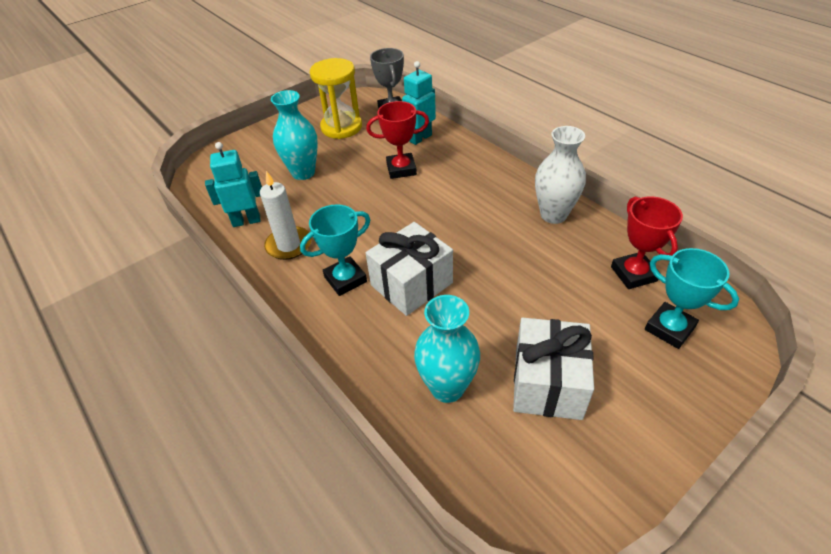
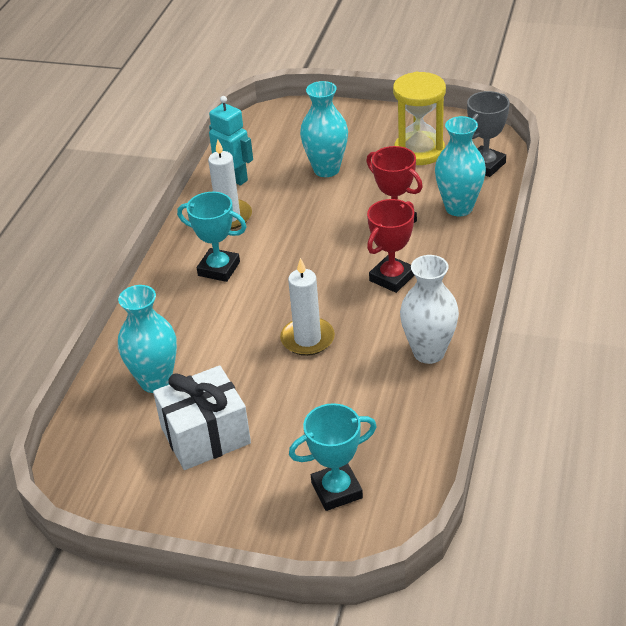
camera: 55 degrees right, 5 degrees down
white gift [366,222,453,316] -> none
turquoise robot [402,61,436,145] -> turquoise vase [435,116,486,216]
red trophy [611,197,683,289] -> red trophy moved to [367,199,414,293]
turquoise trophy [645,248,739,349] -> turquoise trophy turned 60 degrees clockwise [289,403,377,511]
none -> white candle [280,258,335,356]

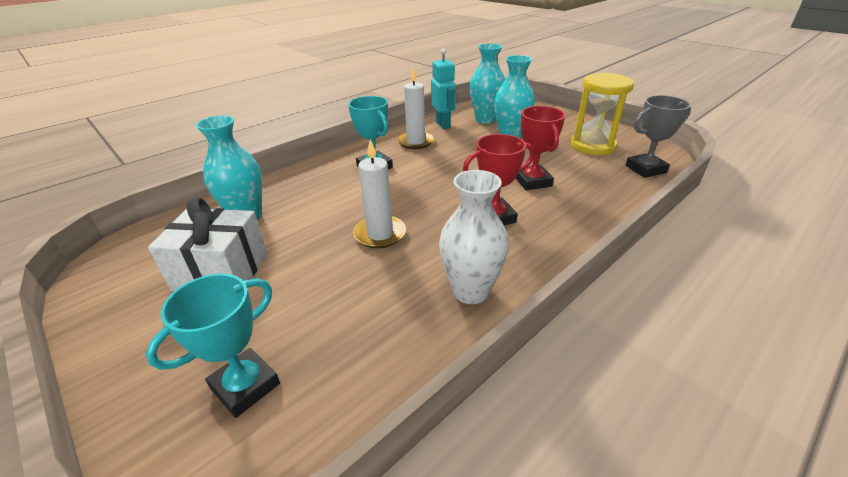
camera: 30 degrees right, 5 degrees down
turquoise trophy [289,403,377,511] -> turquoise trophy turned 60 degrees counterclockwise [146,273,280,418]
turquoise vase [435,116,486,216] -> turquoise vase moved to [469,43,505,124]

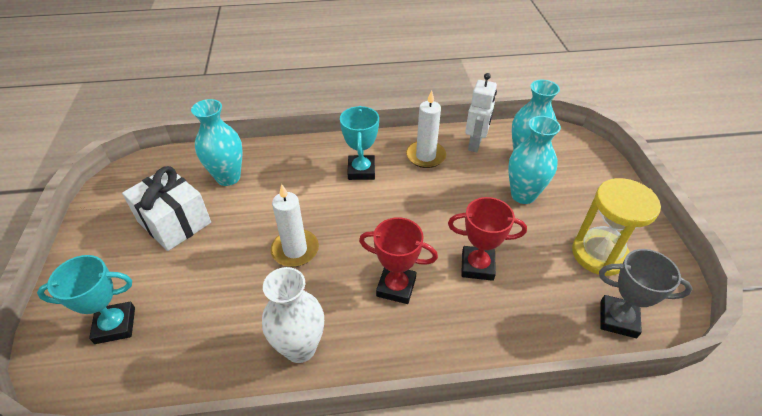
camera: 35 degrees right, 10 degrees up
turquoise robot [431,48,456,129] -> white robot [465,73,497,152]
red trophy [516,106,565,190] -> red trophy turned 75 degrees clockwise [448,197,527,281]

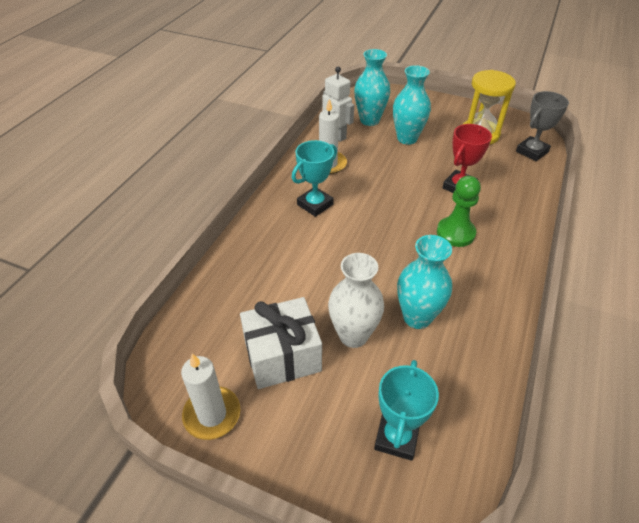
camera: 60 degrees left, 0 degrees up
turquoise vase [191,99,243,186] -> turquoise vase moved to [397,235,452,329]
white vase [262,267,324,363] -> white vase moved to [328,253,384,348]
white candle [270,184,319,267] -> white candle moved to [181,354,240,440]
turquoise trophy [340,106,379,180] -> turquoise trophy turned 75 degrees counterclockwise [292,140,337,217]
red trophy [359,217,438,304] -> green pawn [437,176,481,247]

